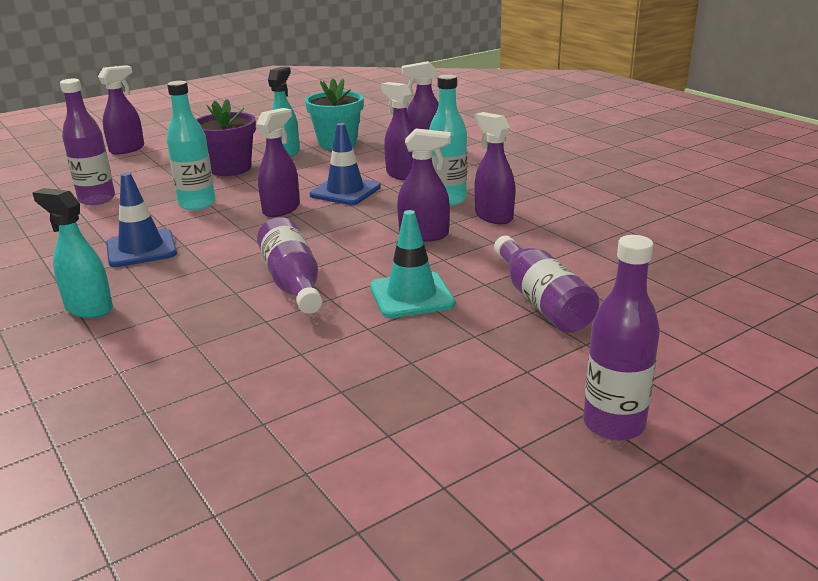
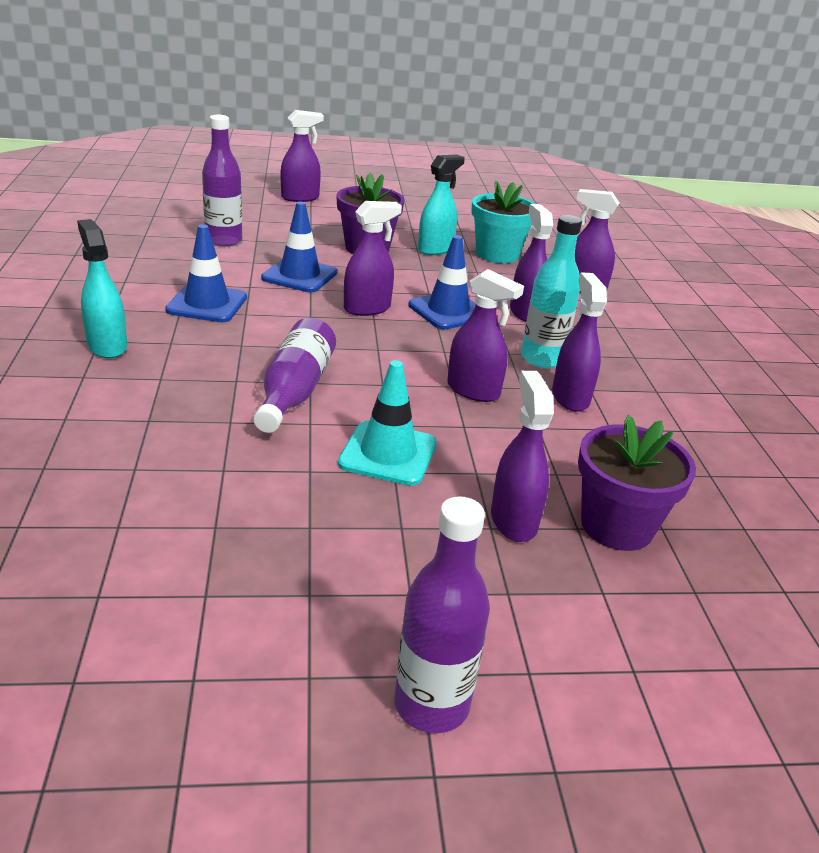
camera: 25 degrees right, 5 degrees up
turquoise bottle [167,81,216,210] -> blue traffic cone [261,202,337,292]
purple bottle [494,236,599,333] -> purple spray bottle [491,371,554,542]
none -> purple flower pot [578,415,696,551]

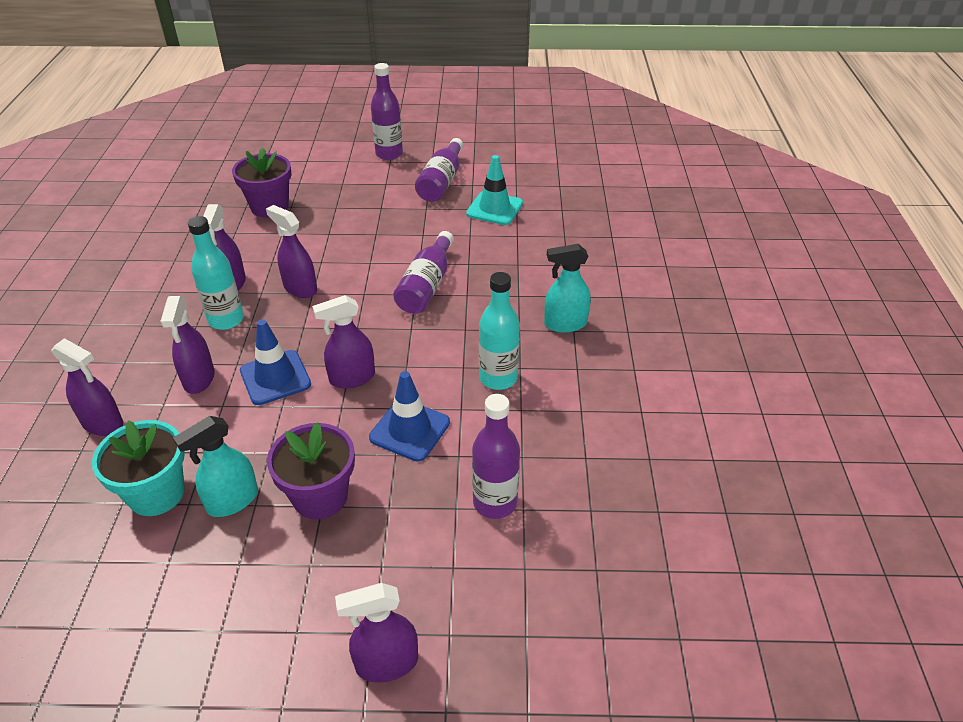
camera: 170 degrees left, 10 degrees up
turquoise spray bottle [77,219,127,359] -> turquoise spray bottle turned 105 degrees clockwise [544,244,591,333]
blue traffic cone [165,224,247,322] -> turquoise bottle [479,272,520,390]
turquoise traffic cone [338,360,437,486] -> turquoise traffic cone moved to [466,155,523,225]
purple spray bottle [491,371,554,542] -> none
none -> purple bottle [415,138,463,202]

